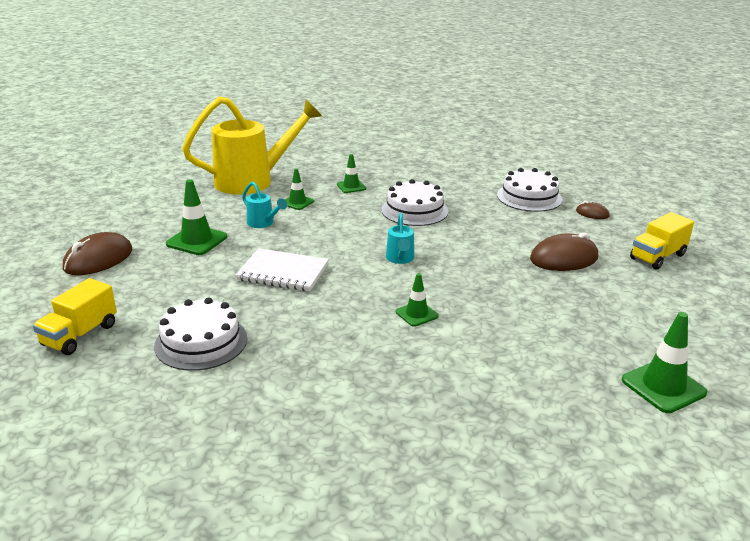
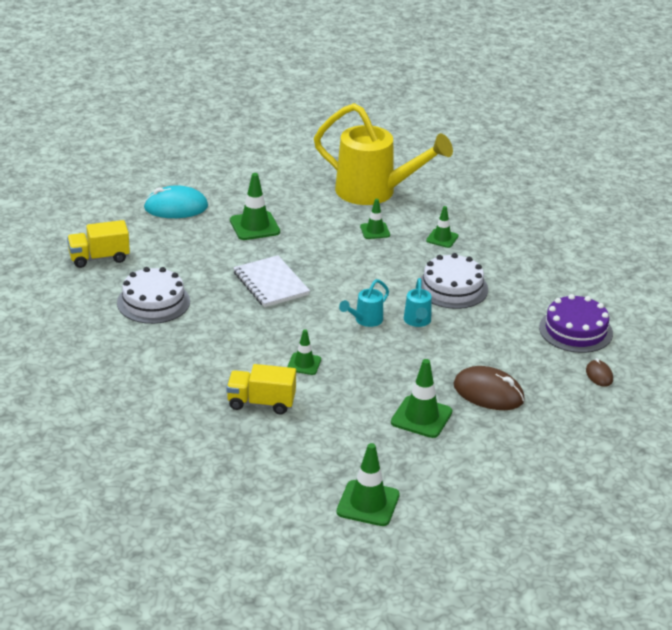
camera: 45 degrees right, 5 degrees up
brown mouse [63,232,132,275] -> turquoise mouse [144,185,208,218]
turquoise watering can [242,182,287,228] -> turquoise watering can moved to [404,278,432,327]
white cake [497,168,563,212] -> purple cake [539,294,613,353]
yellow truck [630,212,694,270] -> yellow truck moved to [226,364,296,414]
none -> green traffic cone [391,359,452,438]

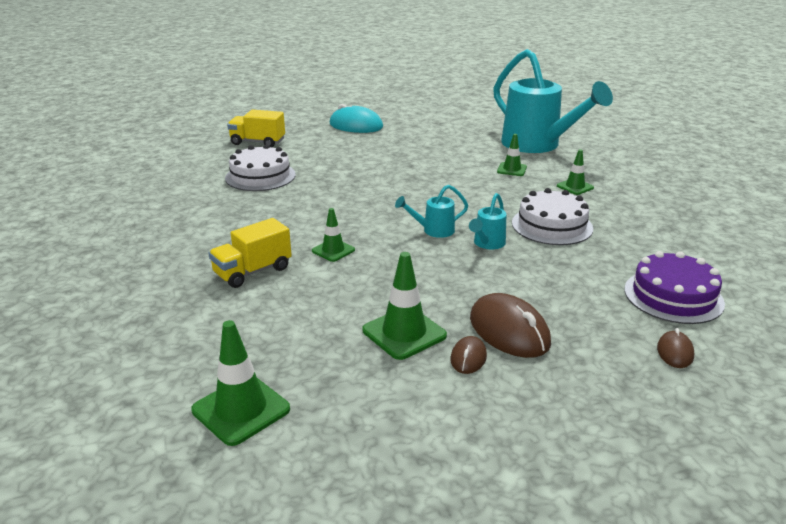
camera: 30 degrees right, 5 degrees down
yellow truck [226,364,296,414] -> yellow truck turned 75 degrees counterclockwise [209,218,292,288]
green traffic cone [230,173,280,240] -> none
white notebook [233,255,310,307] -> none
yellow watering can [314,103,453,205] -> turquoise watering can [493,49,613,153]
none -> brown mouse [450,336,487,374]

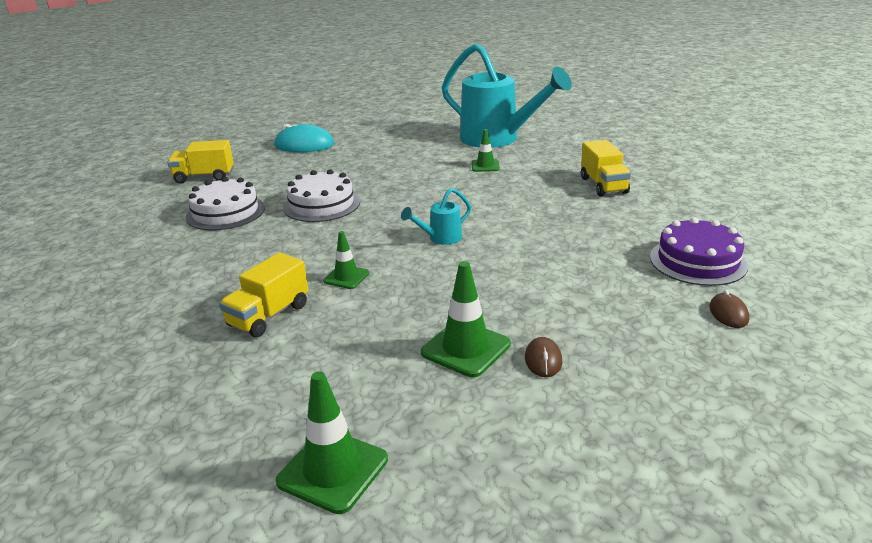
camera: 15 degrees left, 0 degrees up
turquoise watering can [469,193,506,249] -> none
brown mouse [470,293,551,358] -> none
white cake [512,188,593,245] -> white cake moved to [283,169,360,222]
green traffic cone [557,150,594,195] -> none
none -> yellow truck [581,140,631,197]

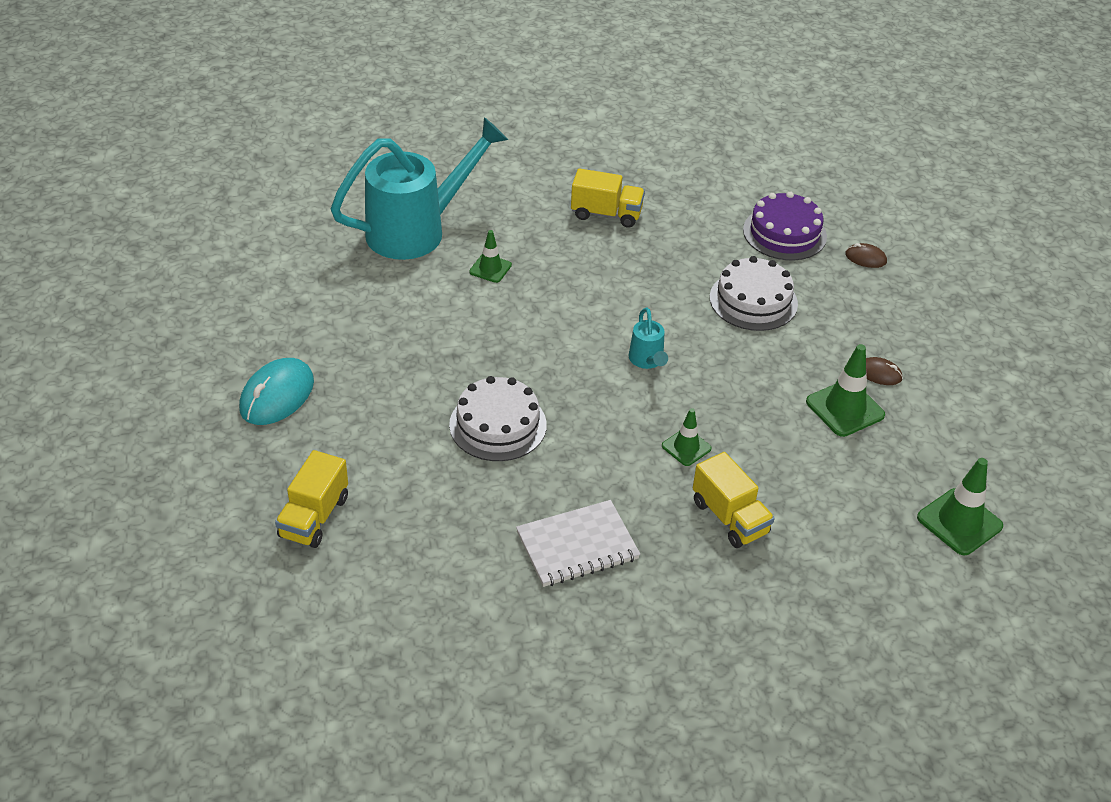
camera: 70 degrees left, 15 degrees up
white cake [185,177,265,230] -> white cake moved to [710,256,798,331]
none -> white notebook [516,500,640,587]

